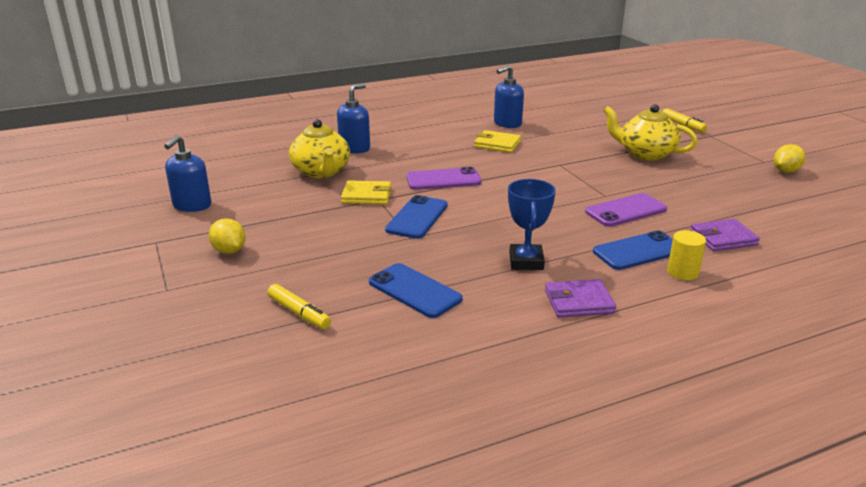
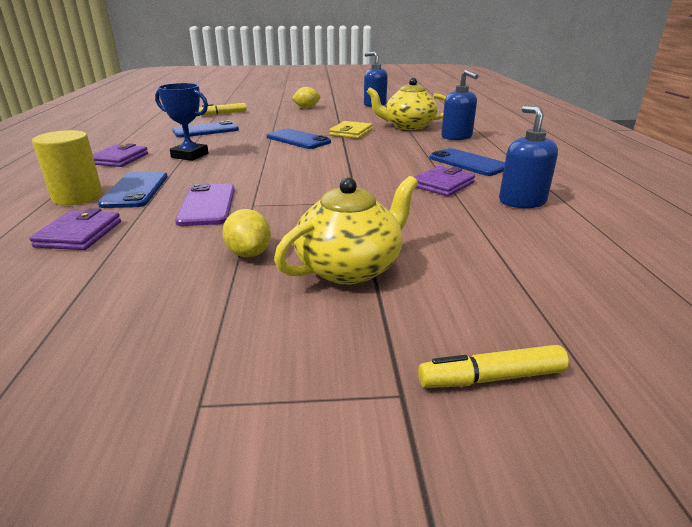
camera: 110 degrees right, 0 degrees up
purple phone [406,167,481,190] -> none
yellow wallet [474,130,521,153] -> purple wallet [414,166,475,196]
yellow cylinder [667,230,706,280] -> yellow cylinder [32,130,103,205], size x1.50
yellow lemon [774,144,806,173] -> yellow lemon moved to [222,209,271,257]
none -> blue phone [429,148,505,176]

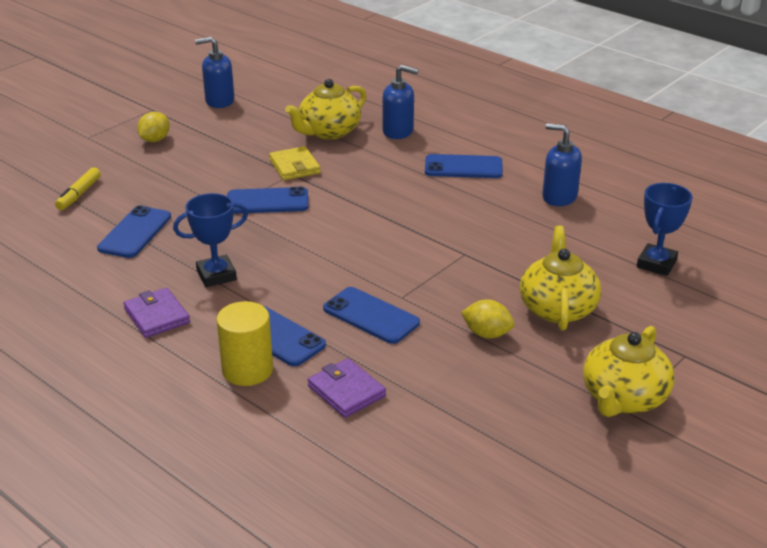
camera: 45 degrees left, 5 degrees up
purple phone [175,183,235,226] -> blue phone [323,287,420,344]
purple wallet [414,166,475,196] -> none
yellow marker [418,345,569,388] -> none
none -> yellow teapot [583,326,674,417]
none -> blue trophy [637,183,693,276]

